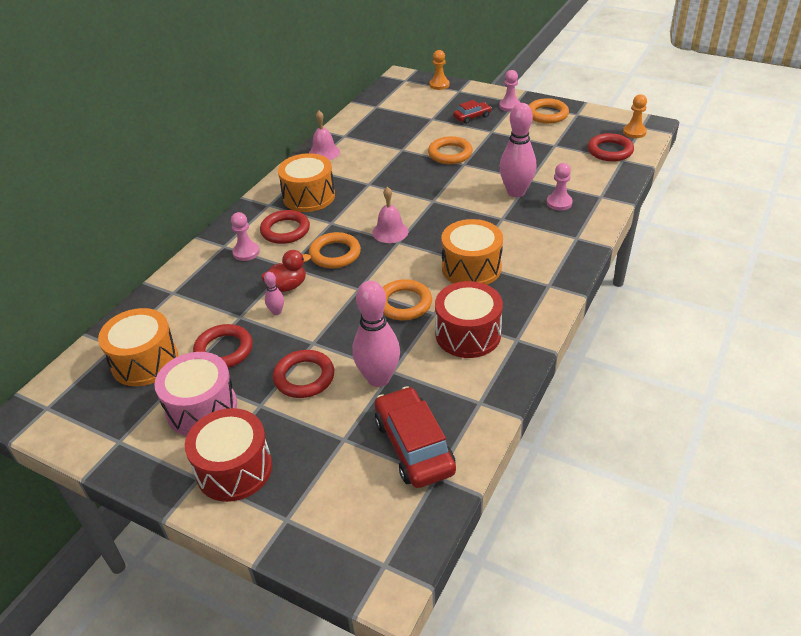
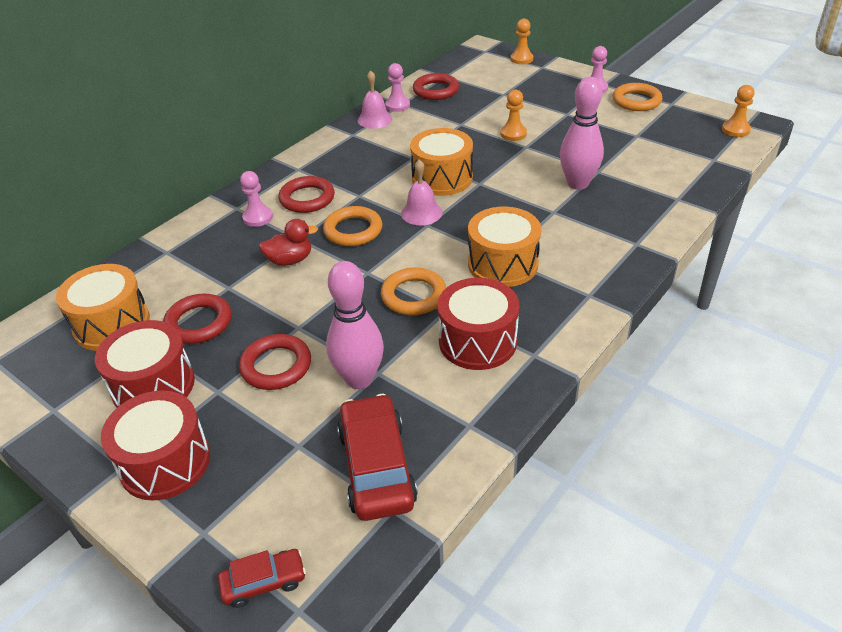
camera: 10 degrees right, 0 degrees up
pink drum [154,352,237,436] -> red drum [95,320,195,408]
pink bowling pin [264,272,284,315] -> none
orange drum [278,153,335,212] -> orange drum moved to [410,128,473,196]
orange ring [428,136,473,164] -> orange pawn [500,90,527,141]
red car [453,100,492,124] -> red car moved to [218,549,306,608]
pink pawn [547,163,573,210] -> pink pawn moved to [385,63,410,112]
red ring [588,133,634,161] -> red ring moved to [413,73,459,100]

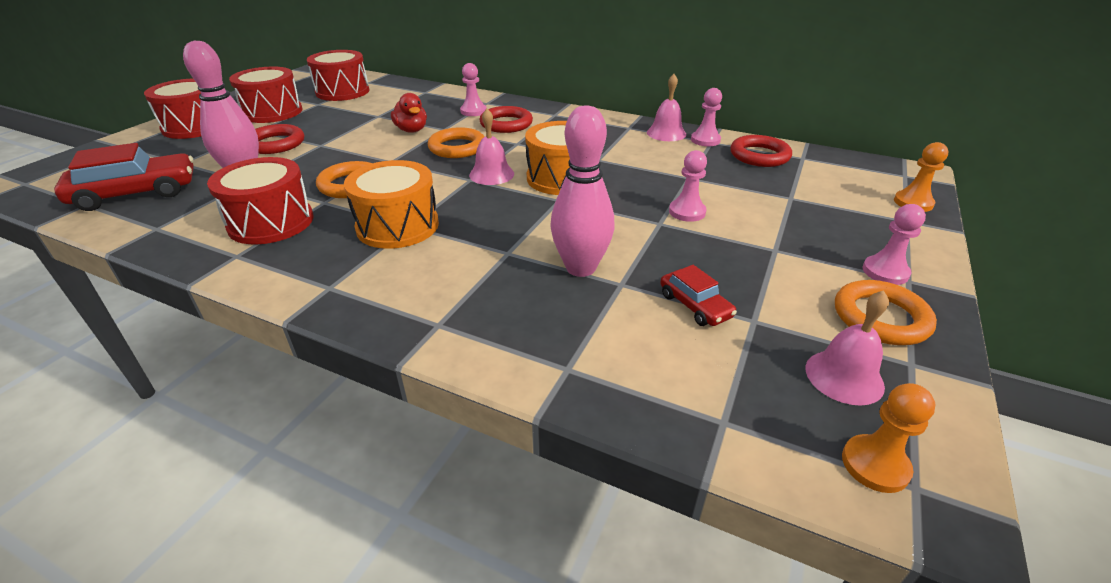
camera: 75 degrees right, 5 degrees down
orange drum [56,264,150,351] -> red drum [307,50,369,101]
red ring [163,294,232,344] -> none
red car [218,549,306,608] -> red car moved to [660,265,737,326]
orange pawn [500,90,527,141] -> pink pawn [669,150,707,222]
none -> pink bell [806,290,889,406]

